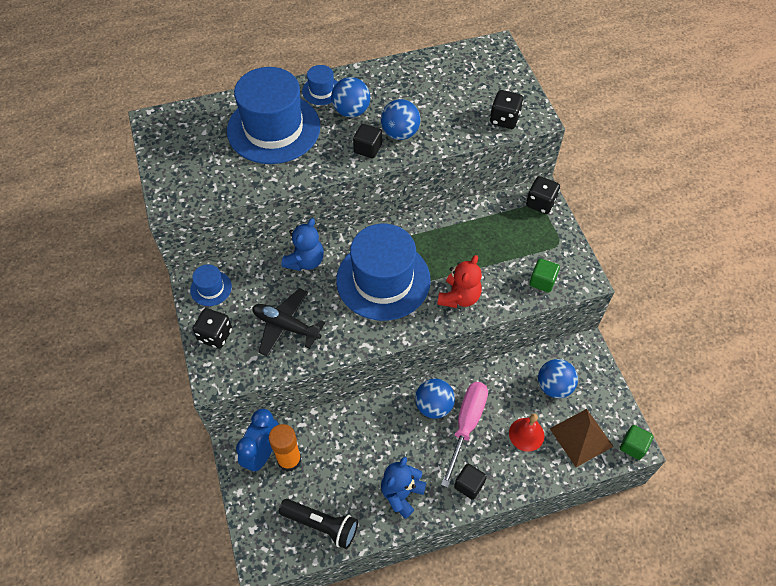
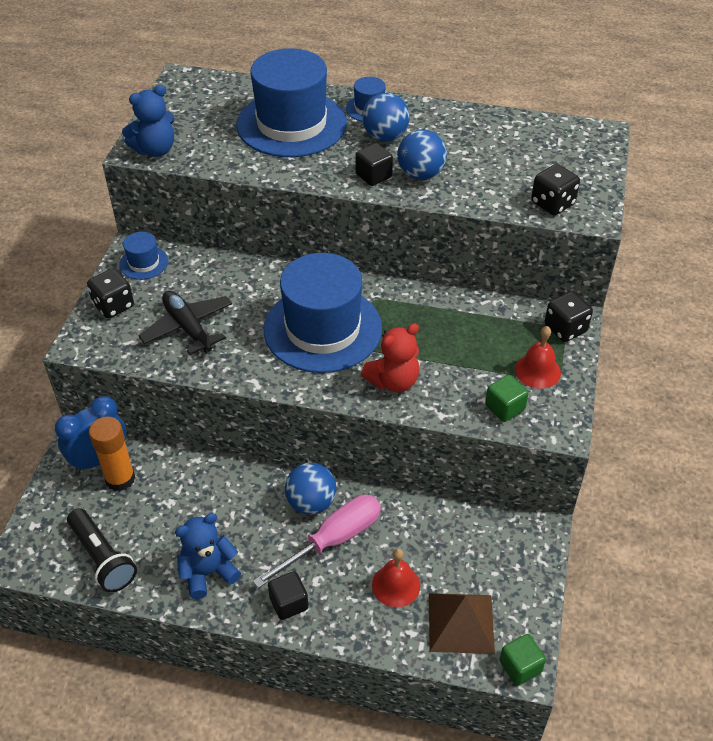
camera: 30 degrees right, 10 degrees down
blue teddy bear [281,218,324,271] -> blue teddy bear moved to [122,85,175,157]
blue ball [538,359,578,398] -> none
none -> red bell [515,326,561,389]

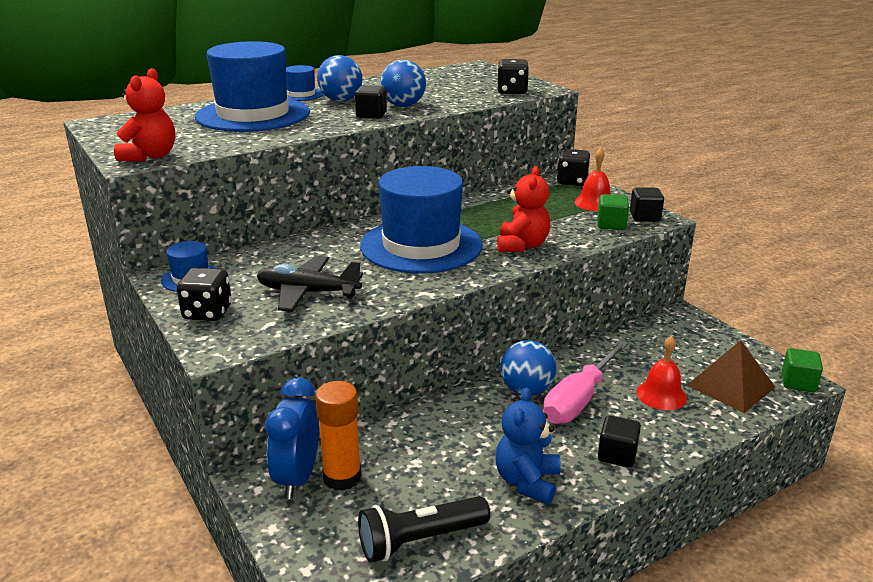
camera: 45 degrees left, 20 degrees down
black flashlight [67,508,137,593] -> black flashlight turned 150 degrees clockwise [358,496,490,562]
blue teddy bear [122,85,175,157] -> red teddy bear [114,68,175,162]
pink screwdriver [253,495,381,588] -> pink screwdriver turned 150 degrees counterclockwise [543,340,628,424]
none -> black cube [630,187,664,222]

